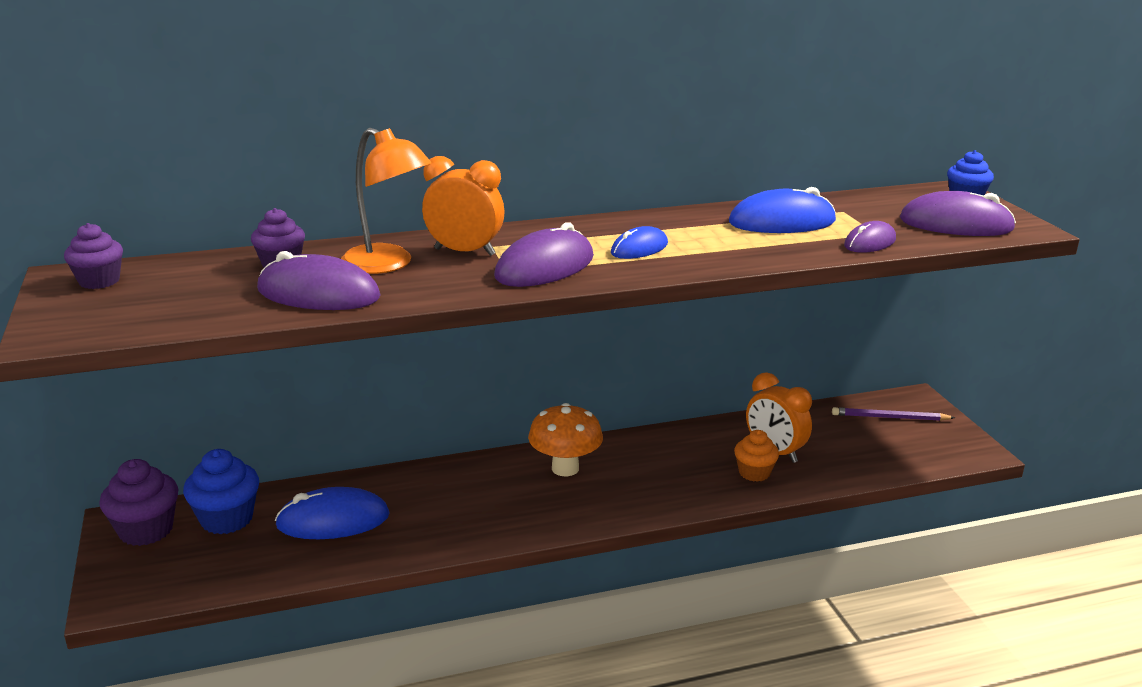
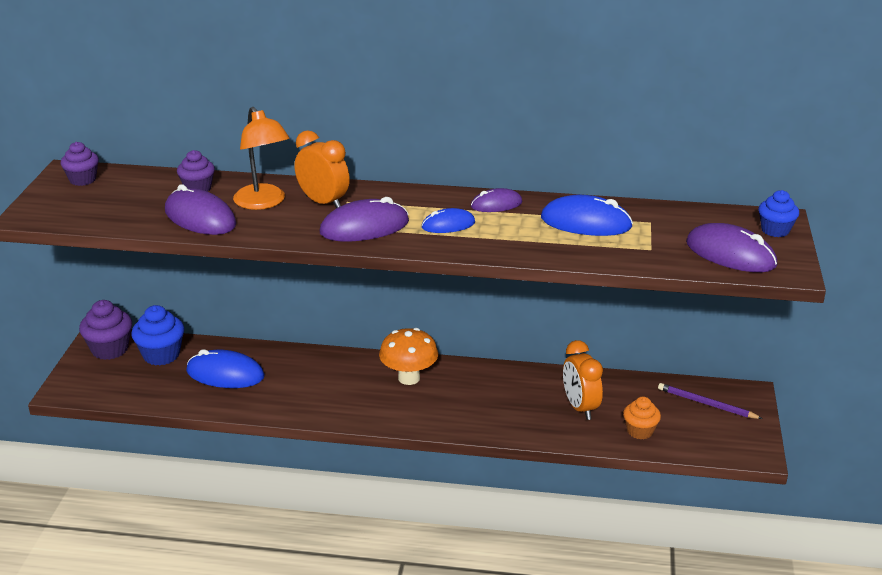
camera: 25 degrees right, 5 degrees up
orange cupcake [734,430,779,482] -> orange cupcake moved to [623,397,661,439]
purple mouse [844,221,896,253] -> purple mouse moved to [471,188,523,212]

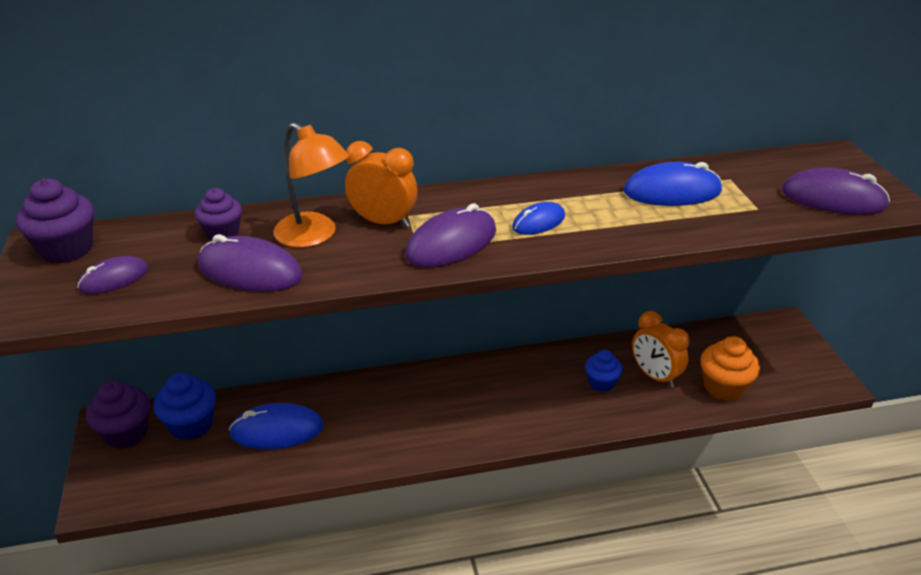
camera: 20 degrees left, 5 degrees up
purple cupcake [61,142,99,186] -> purple cupcake [16,178,94,264], size x1.52
orange mushroom [379,328,438,385] -> none
purple mouse [471,188,523,212] -> purple mouse moved to [77,256,148,294]
orange cupcake [623,397,661,439] -> orange cupcake [701,336,760,401], size x1.52
purple pencil [658,383,763,419] -> none
blue cupcake [758,190,799,237] -> blue cupcake moved to [585,350,623,392]

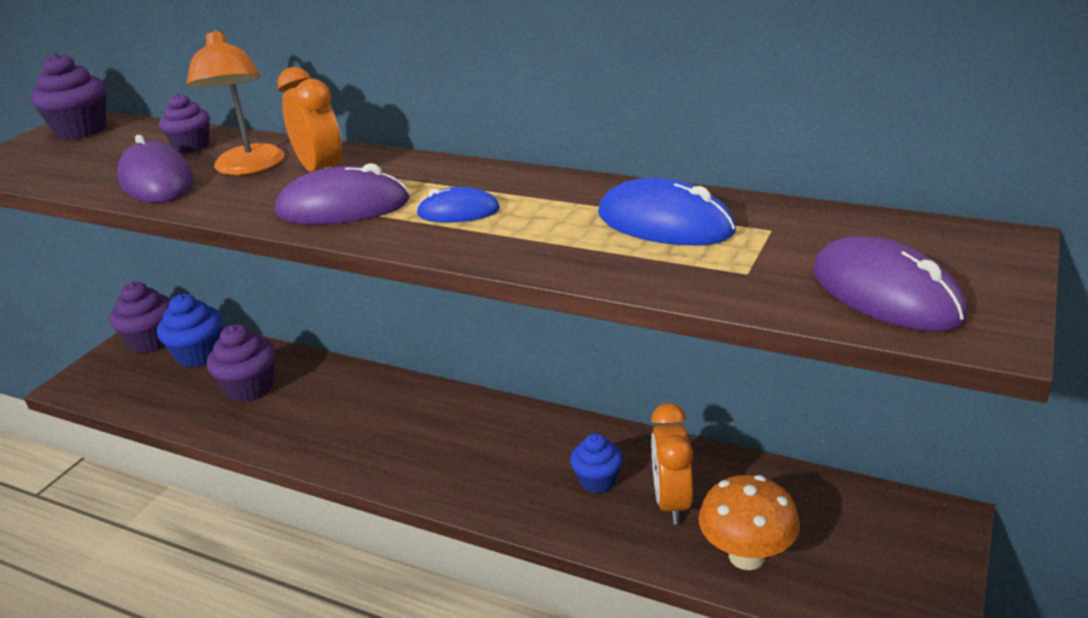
camera: 40 degrees right, 5 degrees down
purple mouse [77,256,148,294] -> none
blue mouse [229,403,324,449] -> purple cupcake [207,324,275,402]
orange cupcake [701,336,760,401] -> orange mushroom [698,475,800,570]

